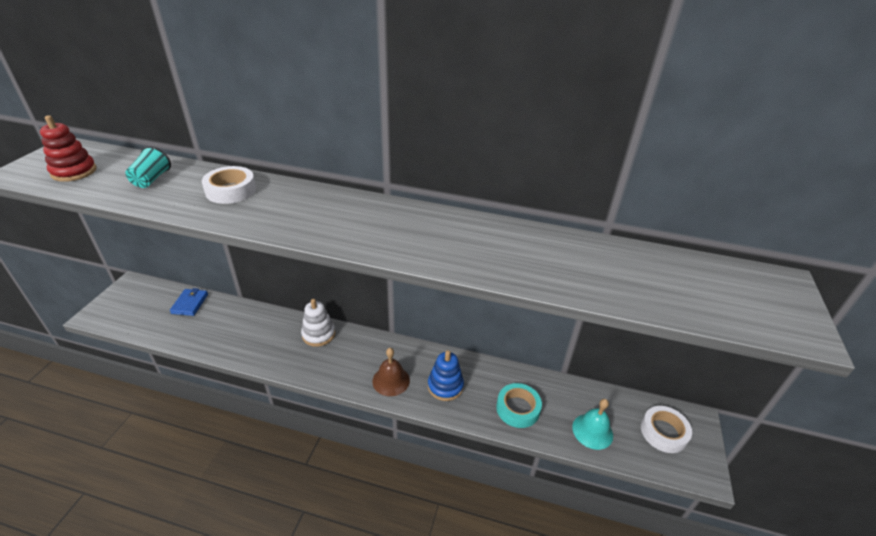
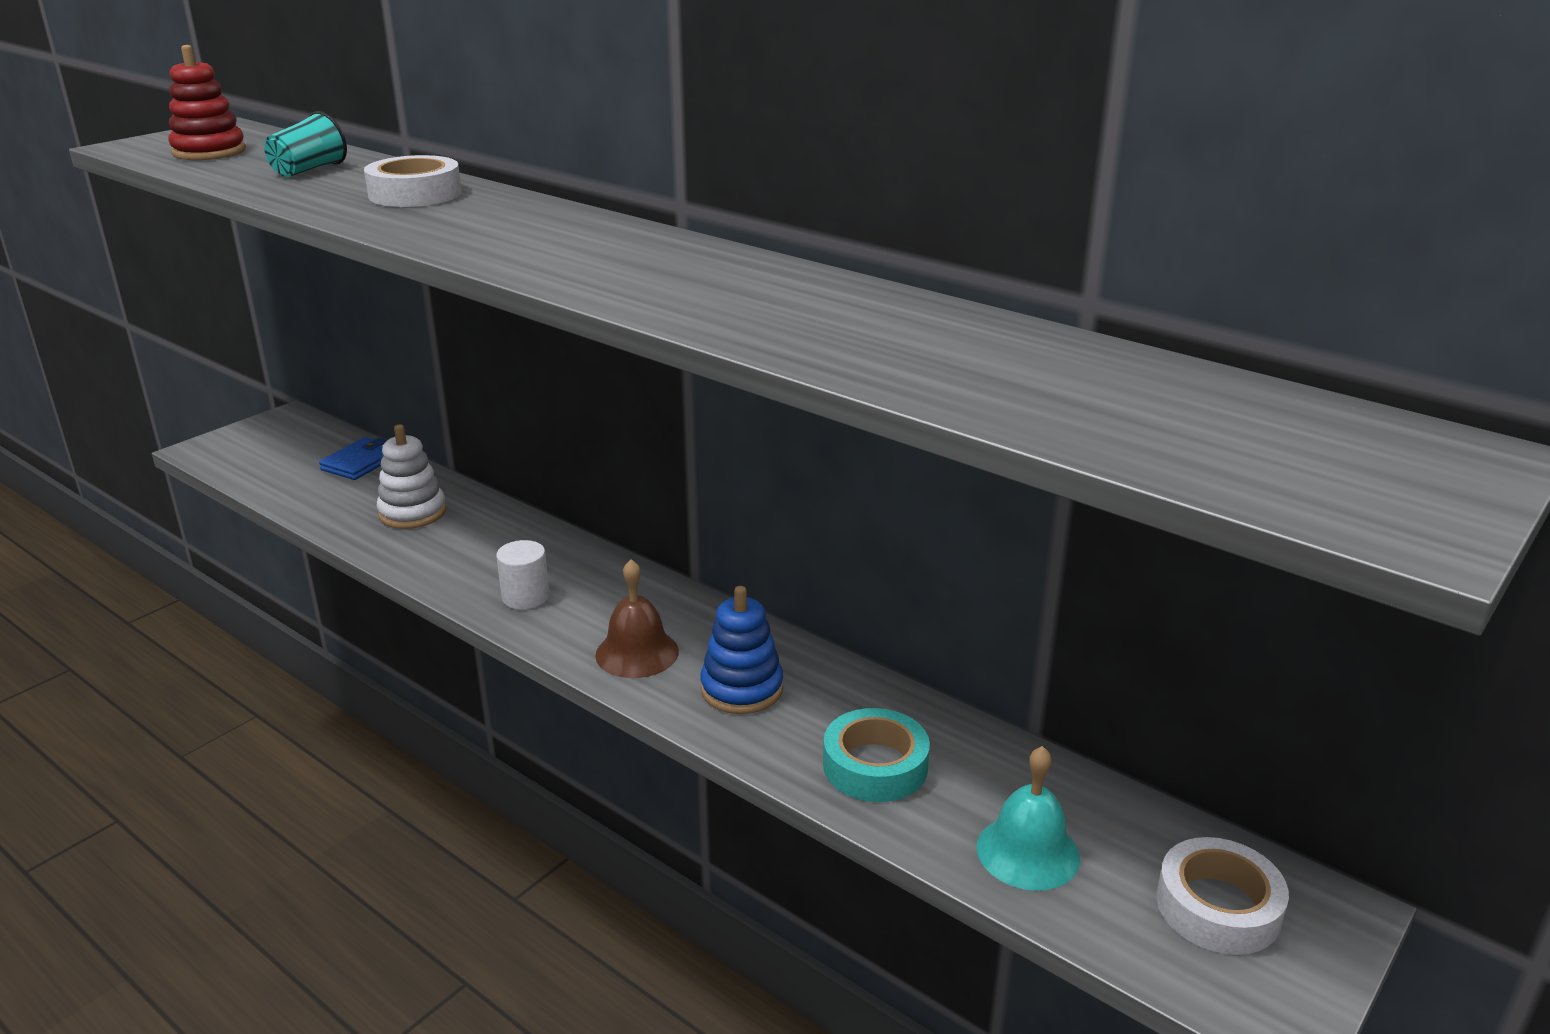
camera: 25 degrees right, 10 degrees down
white stacking toy [301,299,335,347] -> white stacking toy moved to [376,425,447,529]
none -> white cylinder [496,540,550,610]

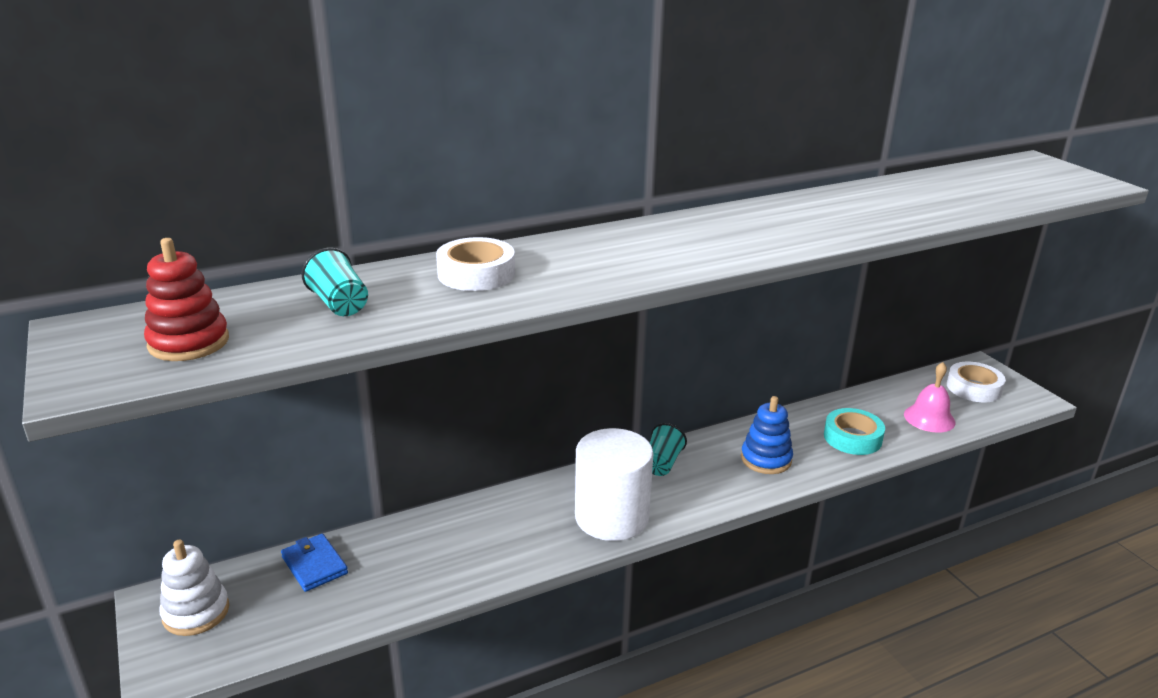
camera: 65 degrees left, 0 degrees up
white stacking toy [376,425,447,529] -> white stacking toy moved to [159,540,229,636]
white cylinder [496,540,550,610] -> white cylinder [575,428,653,541], size x2.10
brown bell [595,559,679,678] -> none
turquoise bell [977,746,1080,891] -> pink bell [904,362,956,433]
none -> turquoise cup [650,423,687,476]

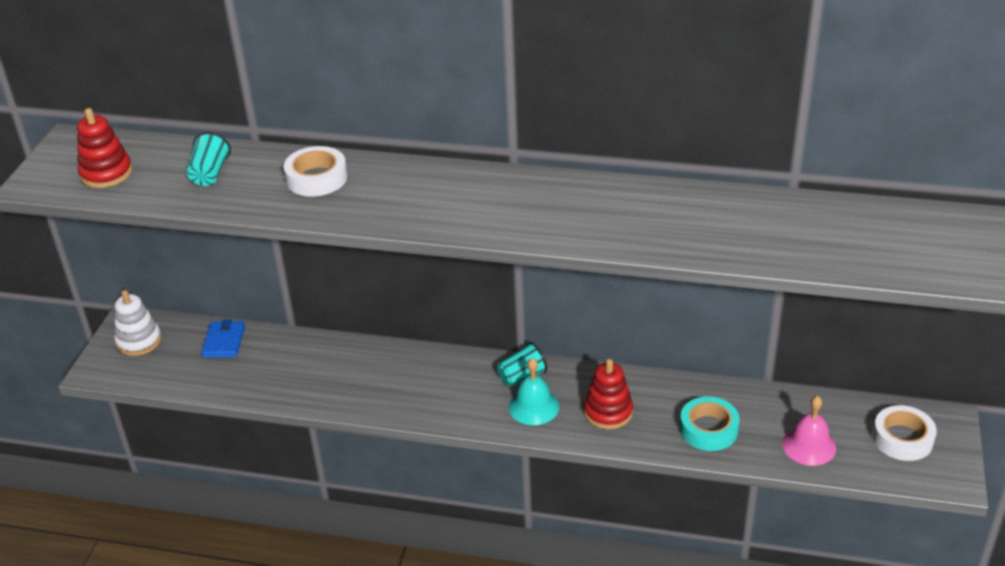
camera: 40 degrees right, 10 degrees up
white cylinder [575,428,653,541] -> none
blue stacking toy [741,396,793,474] -> red stacking toy [584,359,633,429]
none -> turquoise bell [509,358,559,425]

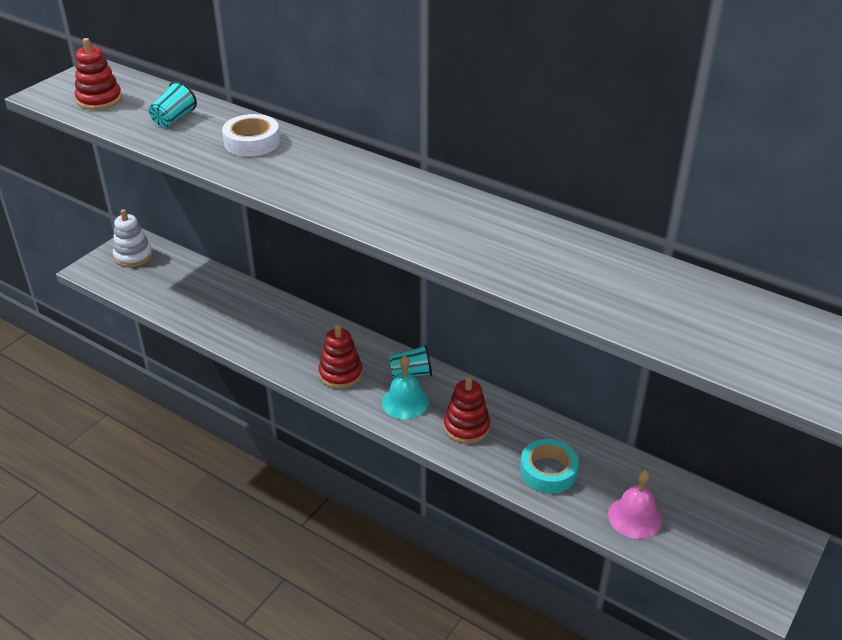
camera: 20 degrees right, 0 degrees up
blue wallet [201,319,245,358] -> none
white tape [873,405,937,461] -> none
none -> red stacking toy [318,324,363,389]

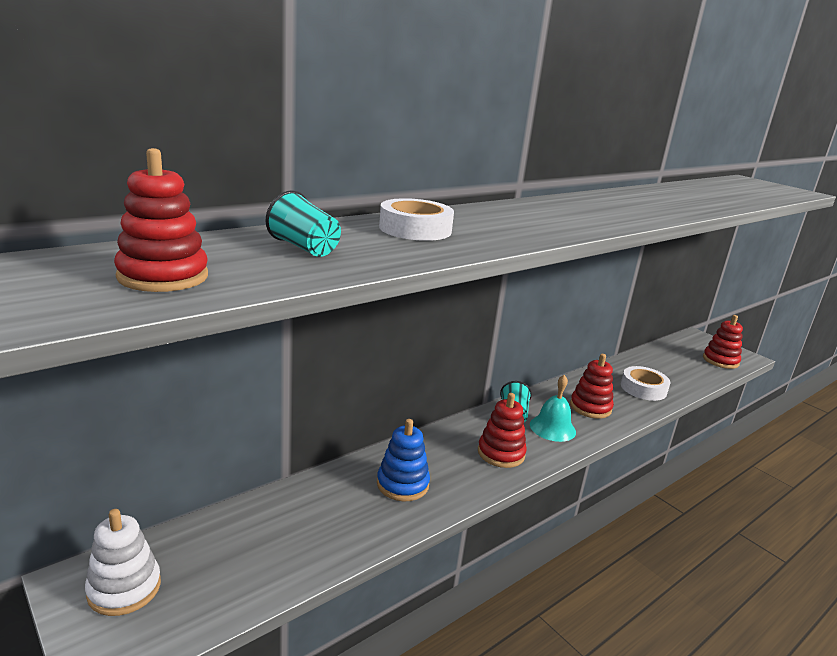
camera: 75 degrees left, 15 degrees down
turquoise tape [520,439,579,493] -> white tape [621,366,670,401]
pink bell [608,470,662,539] -> none
none -> blue stacking toy [377,419,430,501]
none -> red stacking toy [703,315,743,369]

